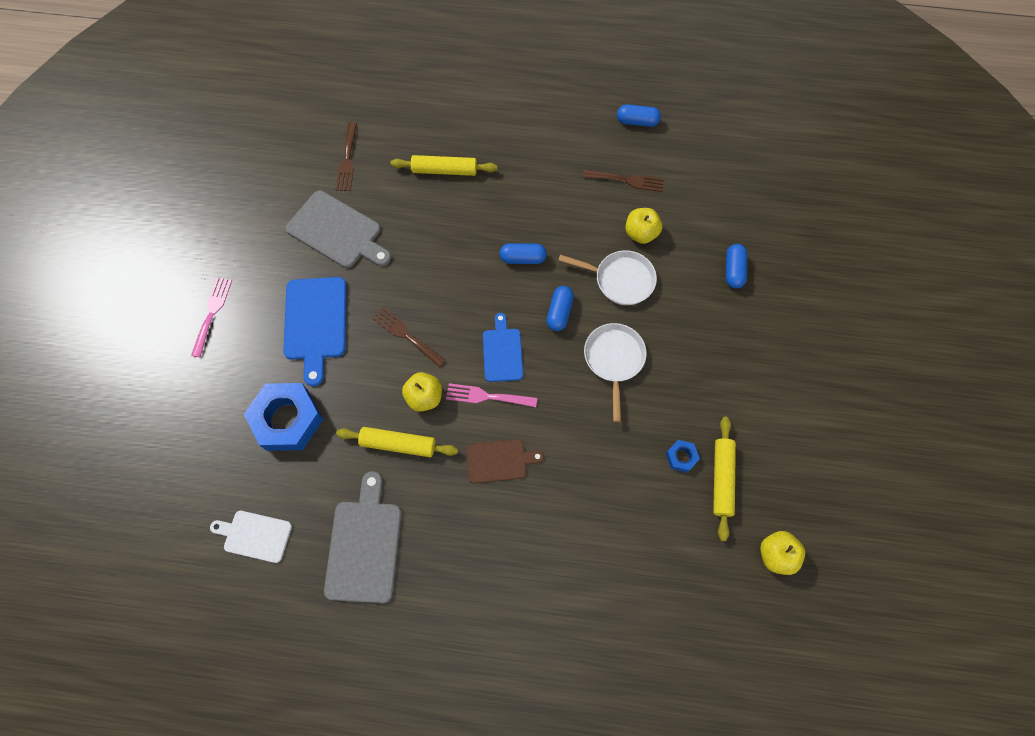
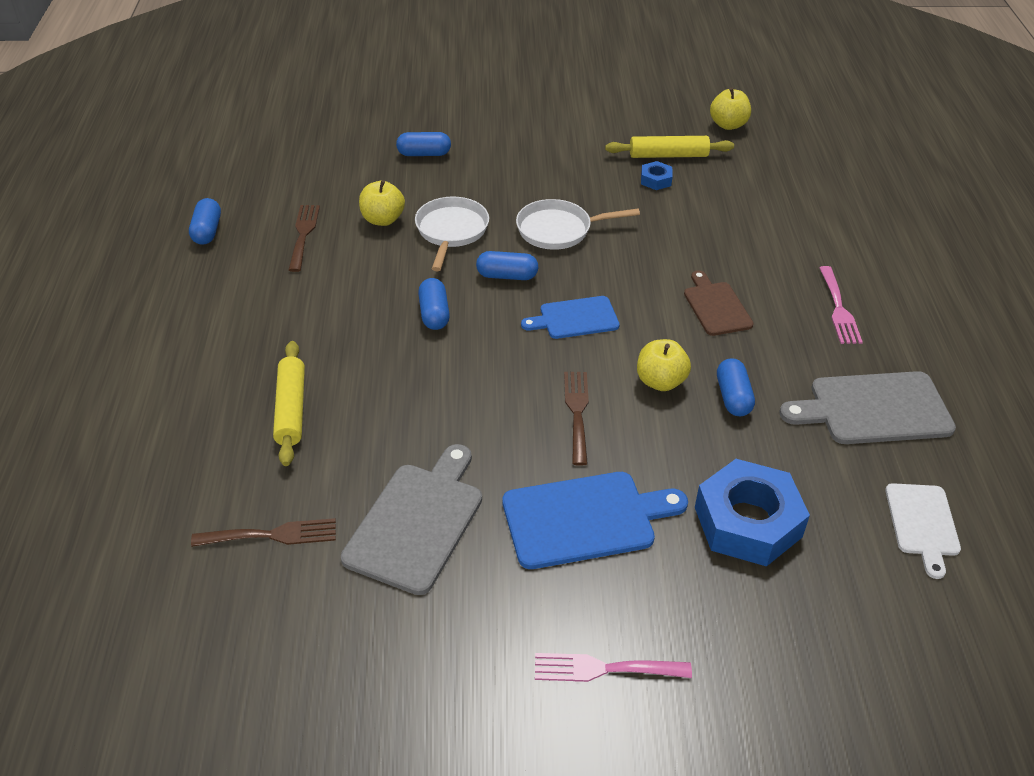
camera: 100 degrees left, 25 degrees down
yellow rolling pin [336,427,458,457] -> blue capsule [717,358,755,416]
brown fork [373,307,446,367] -> brown fork turned 150 degrees clockwise [564,372,589,466]
pink fork [446,383,537,407] -> pink fork moved to [819,266,863,344]

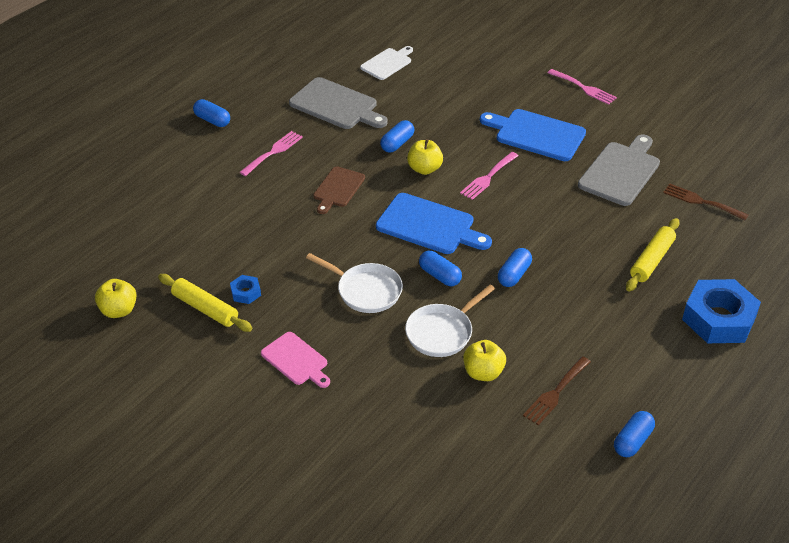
camera: 140 degrees left, 0 degrees up
grey cutting board [341,444,482,595] -> grey cutting board turned 150 degrees clockwise [578,135,660,206]
blue capsule [396,132,451,156] -> blue capsule moved to [193,99,230,127]
blue cutting board [521,296,620,339] -> blue cutting board [376,193,492,254], size x1.60
brown fork [564,372,589,466] -> pink fork [460,152,518,200]
blue nut [695,459,810,566] -> blue nut moved to [682,279,761,343]
none -> pink cutting board [261,332,330,388]

